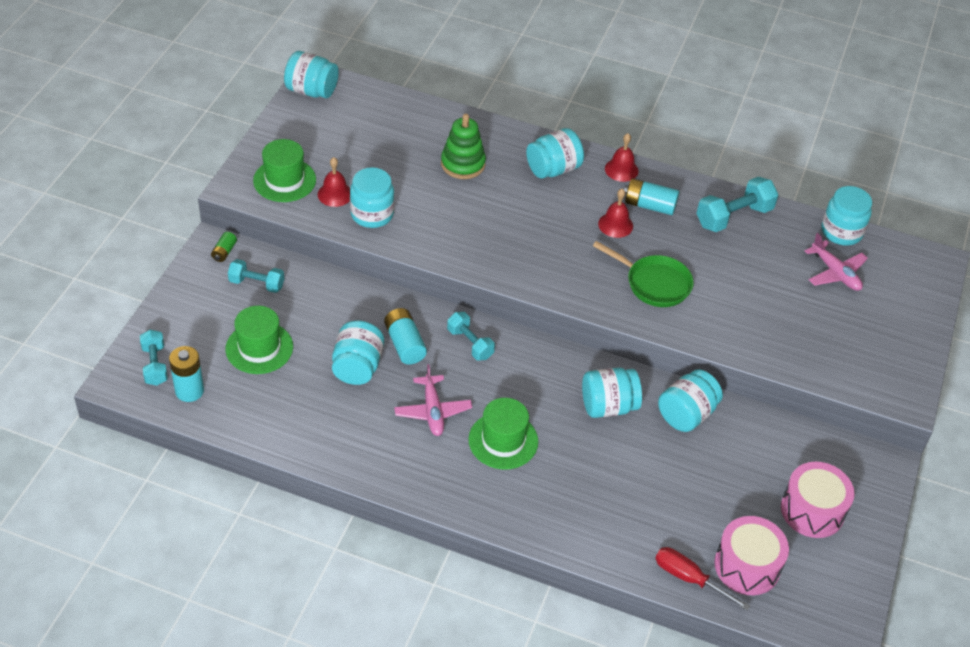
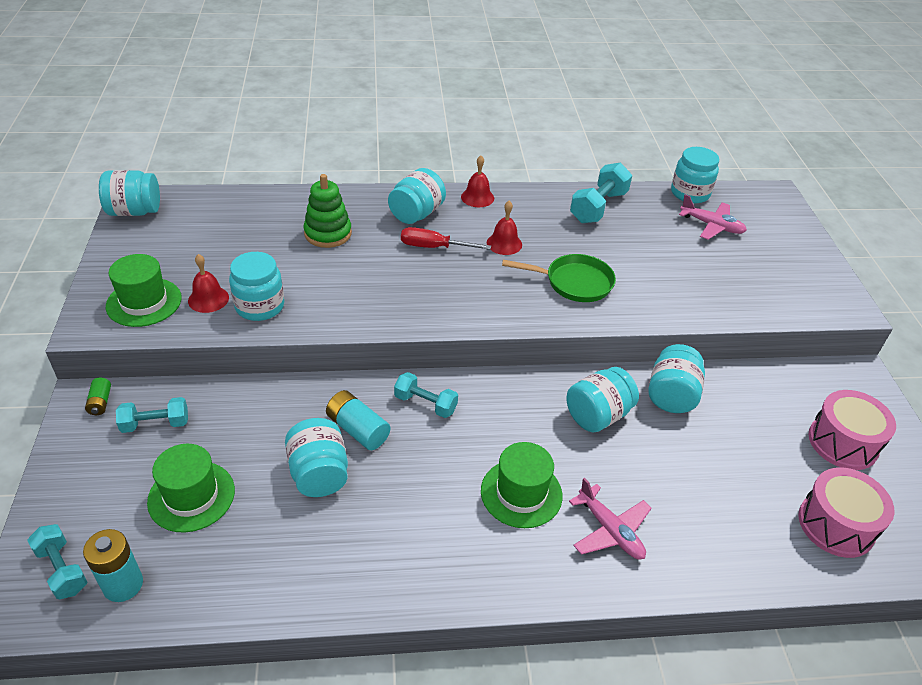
camera: 25 degrees left, 5 degrees down
pink plane [394,364,472,436] -> pink plane moved to [569,477,652,560]
turquoise battery [624,178,679,215] -> none
red screwdriver [655,547,750,610] -> red screwdriver moved to [401,227,491,250]

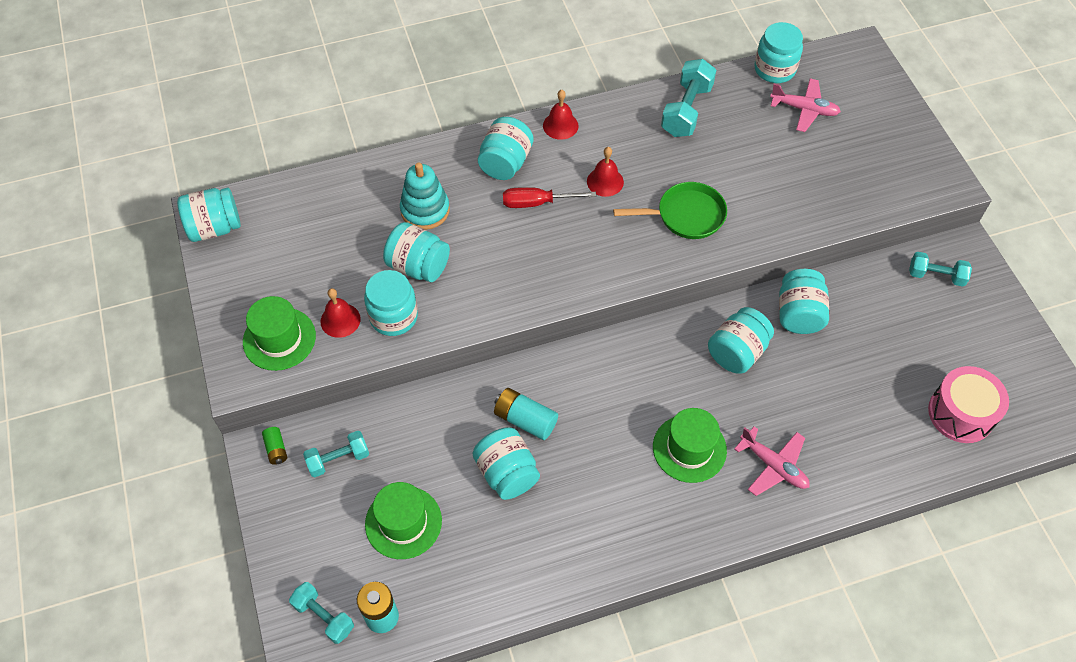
camera: 10 degrees left, 15 degrees up
green stacking toy [304,174,352,248] -> turquoise stacking toy [400,162,450,230]
turquoise dumbbell [394,372,458,418] -> turquoise dumbbell moved to [909,252,972,287]
pink drum [808,390,896,470] -> none
none -> turquoise jar [383,222,450,282]

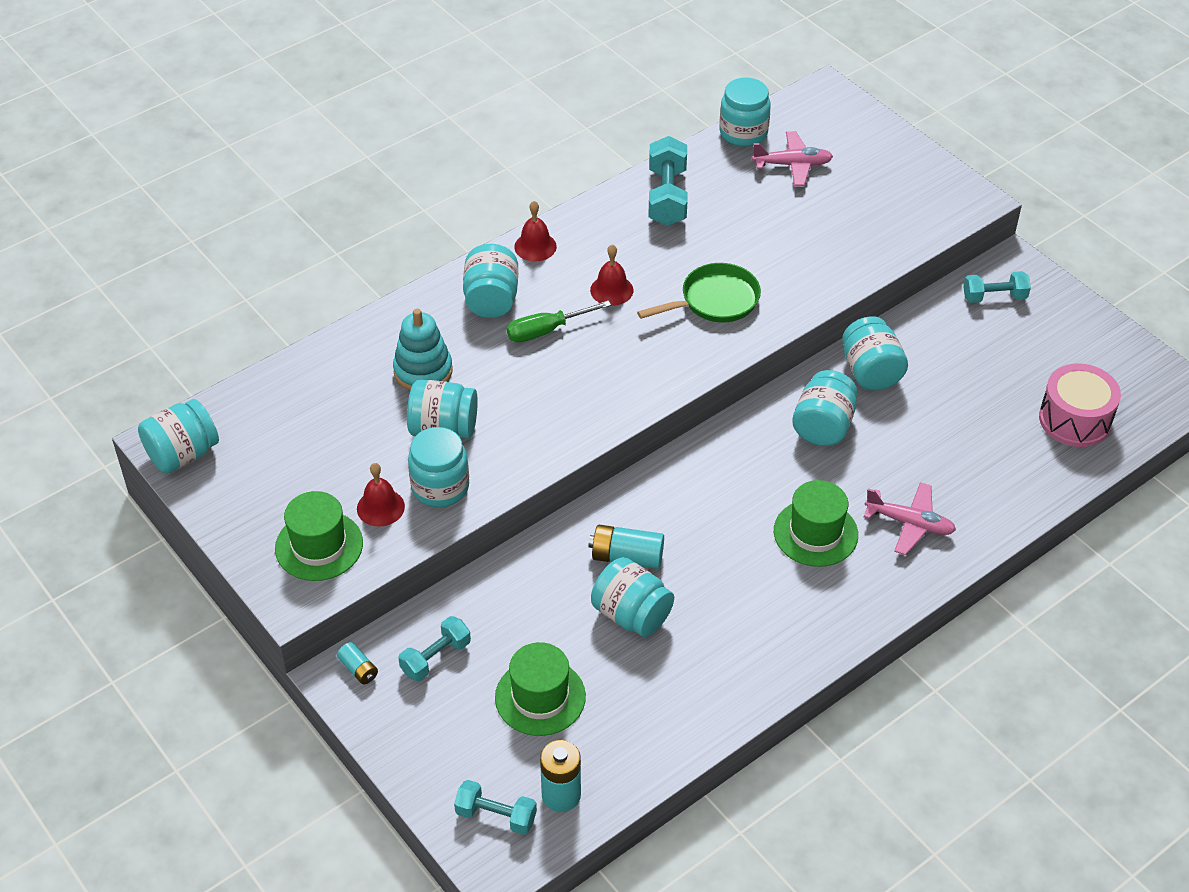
camera: 20 degrees left, 10 degrees down
green battery [262,427,287,465] -> turquoise battery [337,642,378,684]
red screwdriver [503,187,596,208] -> green screwdriver [507,301,611,342]

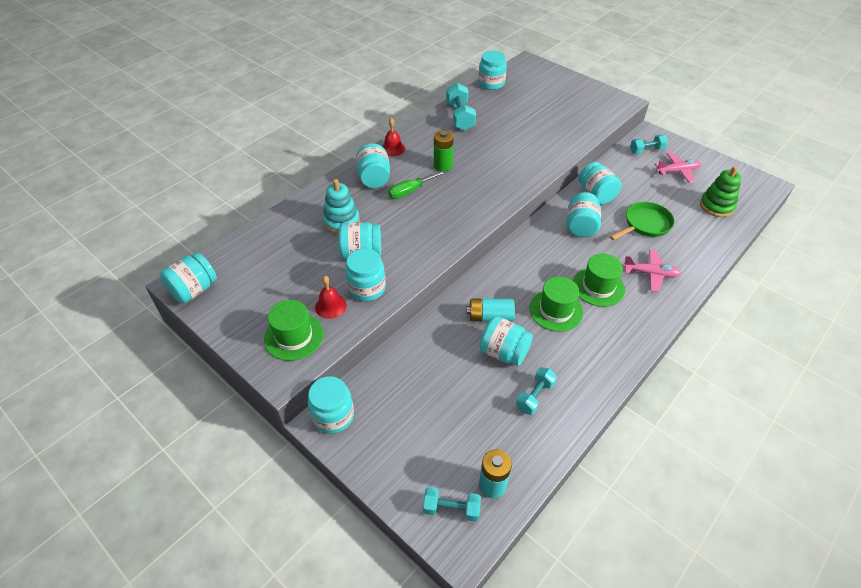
camera: 10 degrees left, 0 degrees up
turquoise battery [337,642,378,684] -> turquoise jar [308,376,354,434]
turquoise dumbbell [398,616,471,681] -> turquoise dumbbell moved to [516,367,557,415]
green hat [495,642,586,736] -> green hat moved to [529,276,583,332]
red bell [590,244,633,306] -> green battery [434,130,454,171]
green pan [637,263,761,322] -> green pan moved to [610,202,675,240]
pink plane [752,131,833,186] -> pink plane moved to [654,152,701,183]
pink drum [1039,363,1121,447] -> green stacking toy [700,166,741,217]

